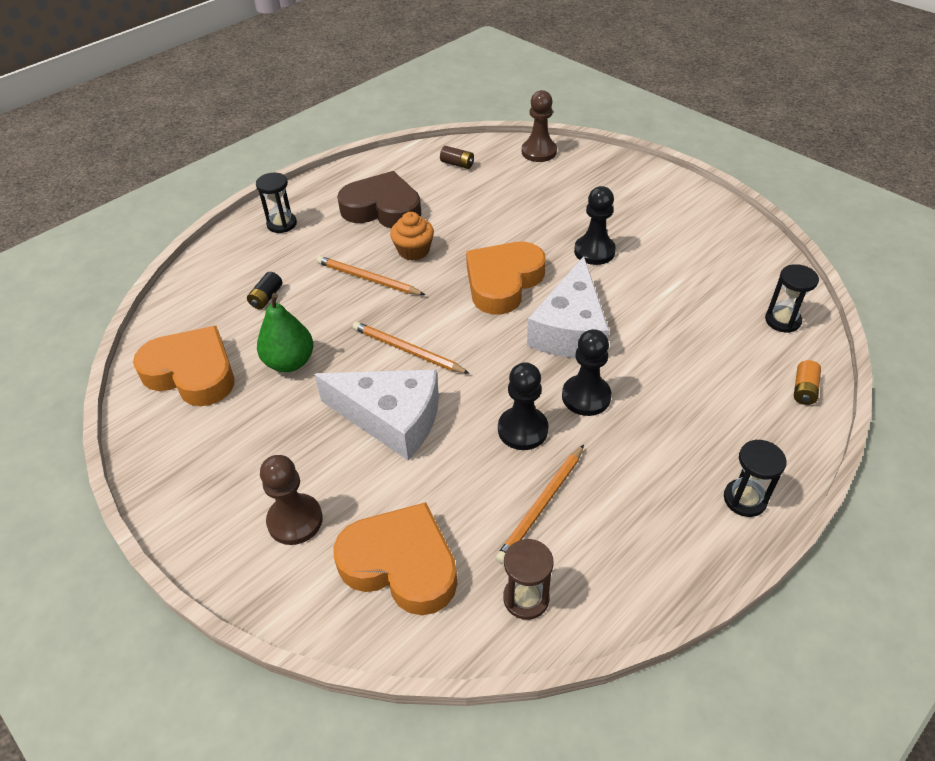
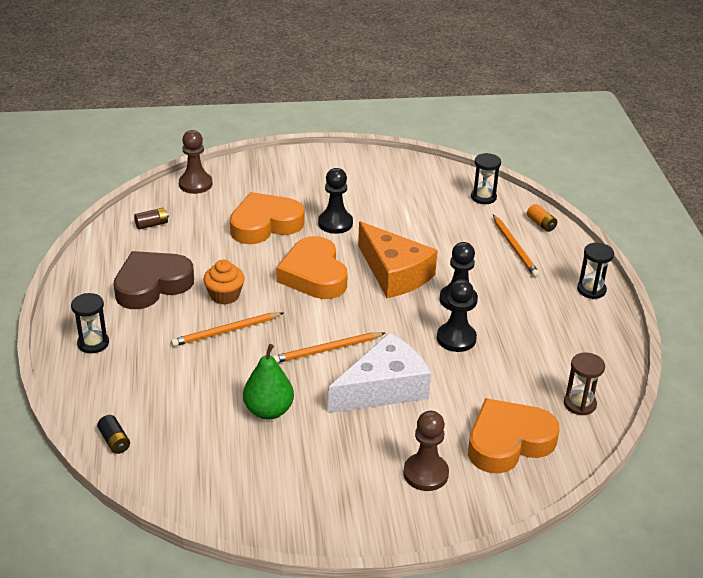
camera: 55 degrees left, 10 degrees down
orange heart [133,326,235,406] -> orange heart moved to [230,192,304,244]
black battery [247,272,282,309] -> black battery moved to [97,415,130,454]
orange pencil [495,445,584,564] -> orange pencil moved to [493,214,539,277]
white cheese [527,256,609,358] -> orange cheese [358,221,438,298]

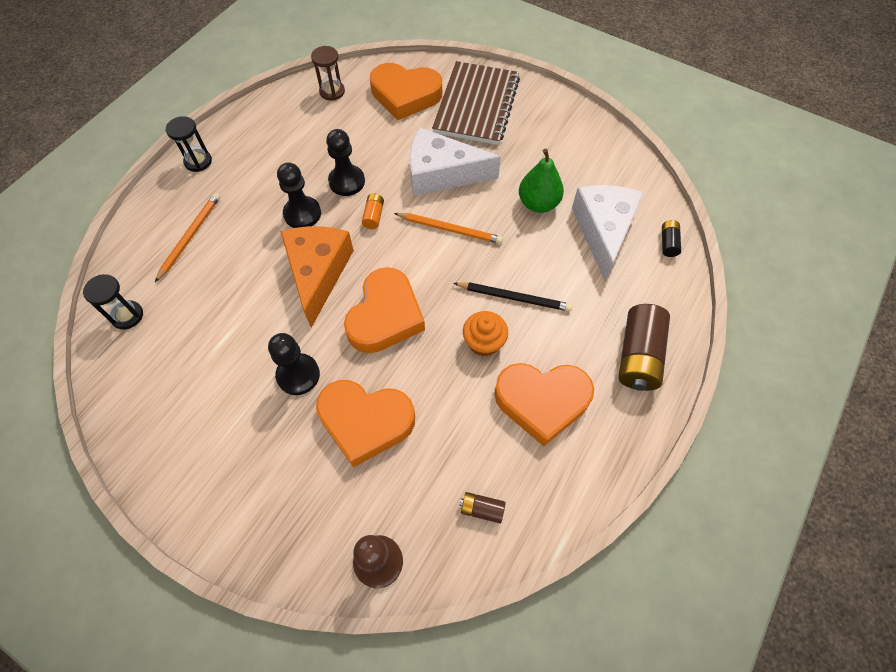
camera: 140 degrees left, 25 degrees up
black hourglass [71,293,109,353] -> brown battery [619,304,670,391]
brown heart [114,251,194,309] -> orange heart [494,363,594,446]
orange pencil [171,312,283,347] -> black pencil [453,282,572,312]
brown pawn [403,411,449,491] -> brown notebook [432,61,520,145]
orange battery [527,204,557,232] -> orange battery moved to [362,194,384,229]
none -> white cheese [572,185,644,281]

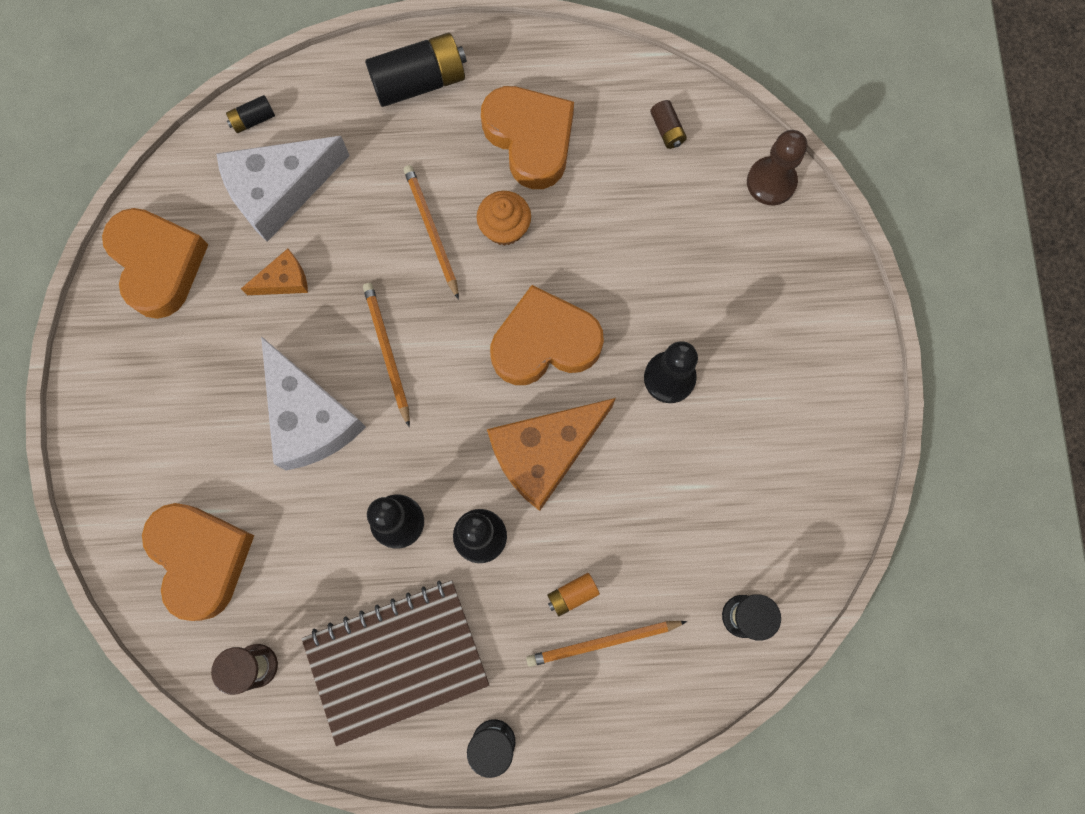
camera: 125 degrees left, 15 degrees up
orange heart [316,380,415,467] -> orange heart moved to [102,208,208,319]
orange battery [362,194,384,229] -> orange battery moved to [547,573,600,616]
brown notebook [432,61,520,145] -> brown notebook moved to [301,580,490,746]
black pencil [453,282,572,312] -> orange pencil [404,165,459,300]
green pear [519,149,564,213] -> orange cheese [241,249,308,295]
brown battery [619,304,670,391] -> black battery [365,33,467,107]

